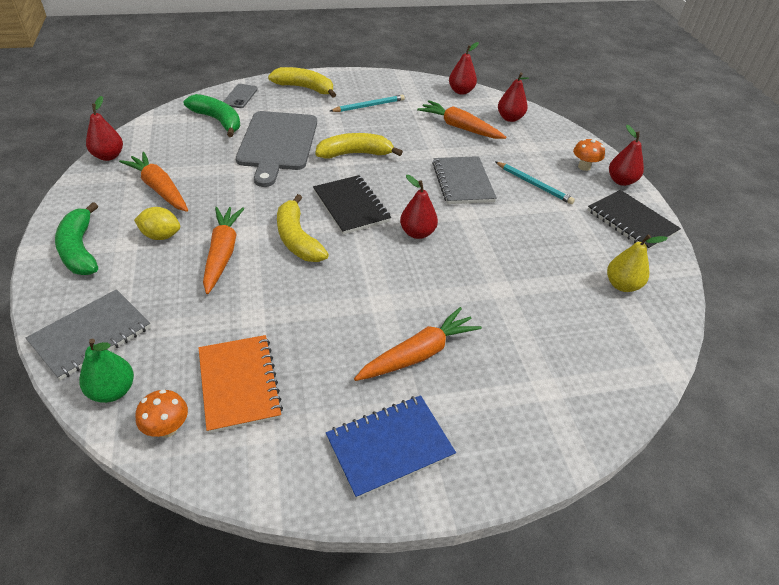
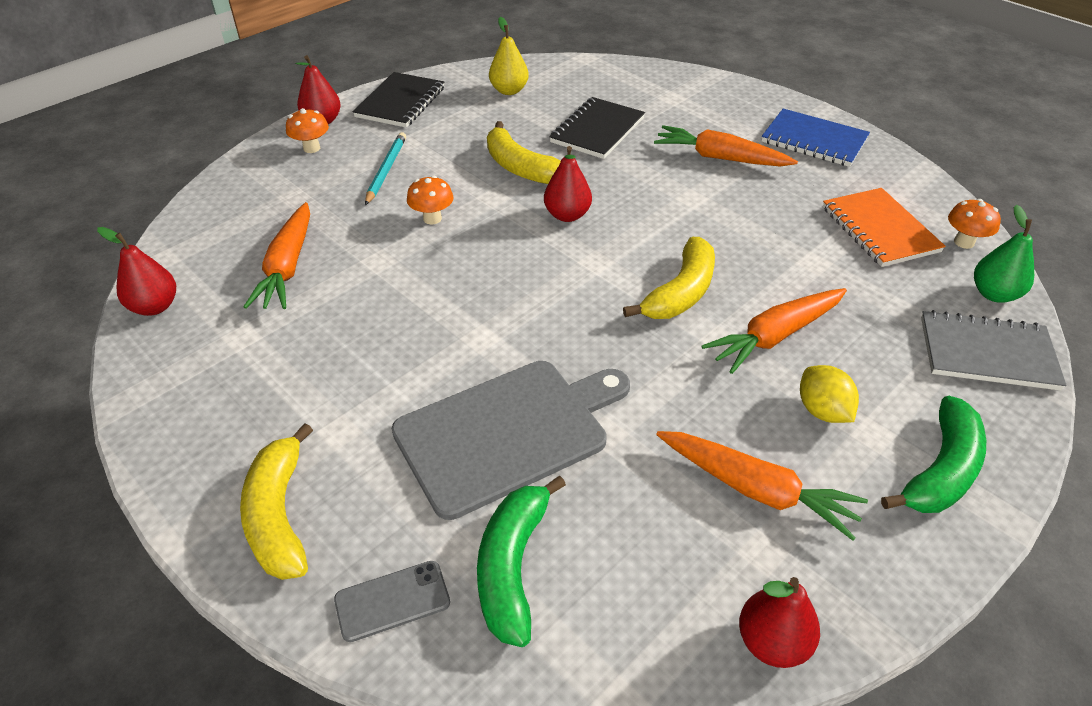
camera: 120 degrees left, 0 degrees up
orange carrot [119,152,188,212] -> orange carrot turned 75 degrees counterclockwise [656,431,868,541]
orange notebook [199,335,283,433] -> orange notebook turned 60 degrees counterclockwise [823,188,946,267]
black notebook [313,175,391,235] -> black notebook moved to [549,97,645,159]
yellow banana [315,133,403,159] -> yellow banana moved to [487,121,561,184]
turquoise pencil [330,95,405,112] -> none
grey notebook [432,156,497,204] -> orange mushroom [407,176,453,225]
red pear [498,72,529,122] -> none

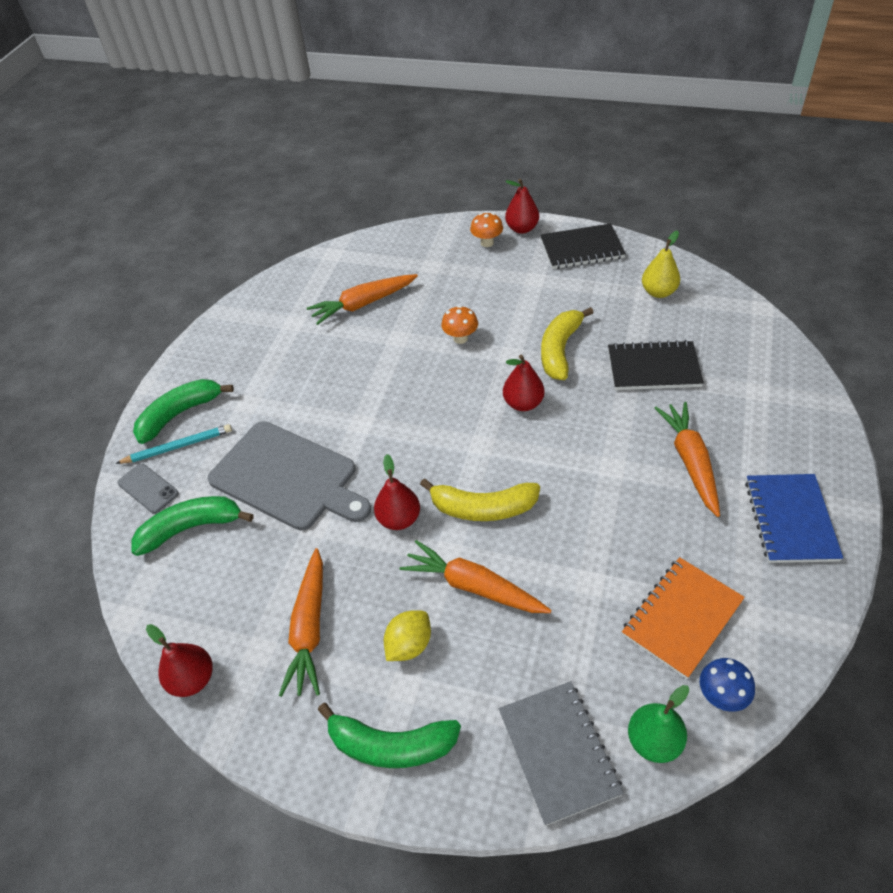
camera: 65 degrees right, 5 degrees up
red pear [97,227,176,316] -> red pear moved to [374,454,420,530]
yellow banana [240,423,313,580] -> green banana [133,379,234,444]
turquoise pencil [365,132,406,205] -> turquoise pencil moved to [115,424,232,464]
orange mushroom [948,199,1001,249] -> blue mushroom [700,658,755,712]

